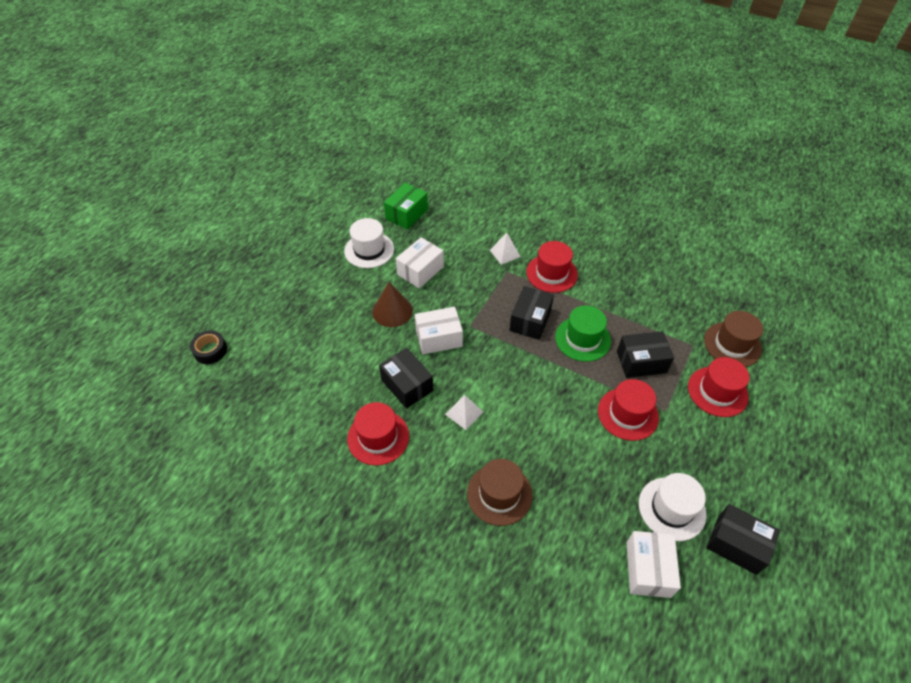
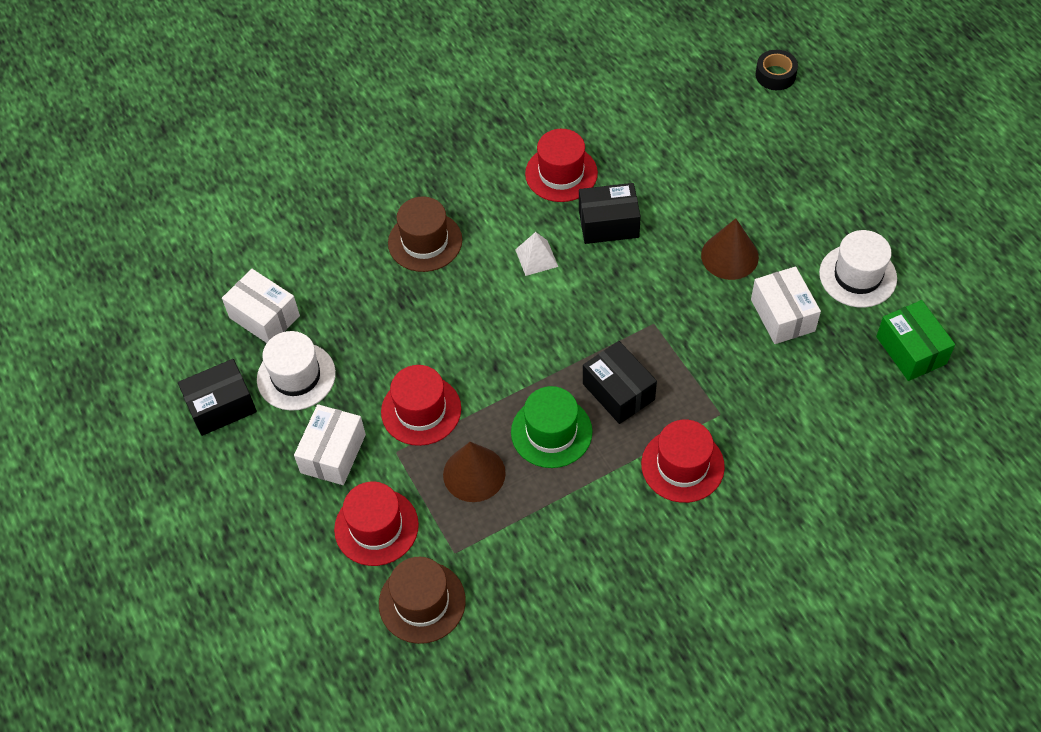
camera: 125 degrees right, 5 degrees up
white box [415,306,463,354] -> white box moved to [294,404,366,485]
white pyramid [490,233,521,265] -> none
black box [617,331,674,378] -> brown cone [443,442,506,502]

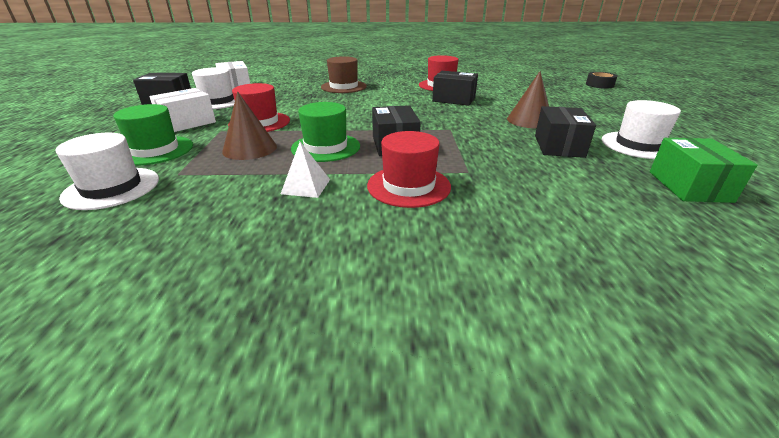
camera: 25 degrees right, 25 degrees down
red hat [334,482,419,566] -> green hat [113,104,193,166]
brown hat [379,557,466,644] -> white hat [56,133,159,210]
white pyramid [515,232,558,276] -> white pyramid moved to [281,142,330,198]
white box [751,266,821,344] -> black box [535,106,596,158]

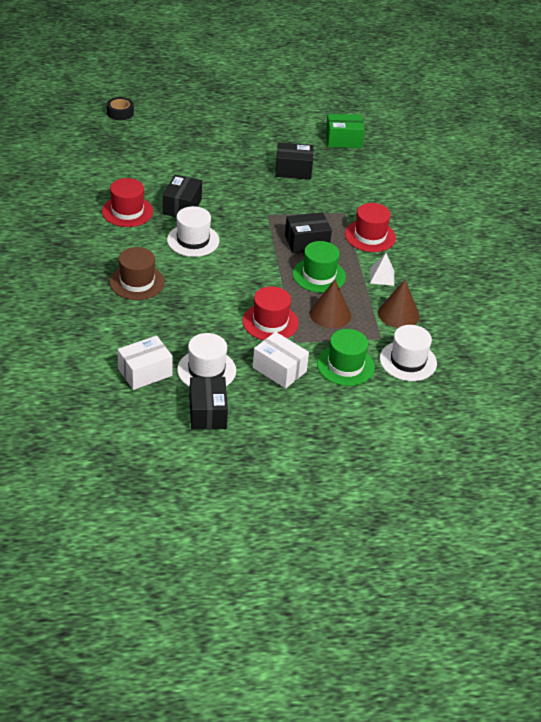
camera: 100 degrees left, 10 degrees up
brown cone [507,71,549,129] -> brown cone moved to [378,280,420,328]
white hat [602,100,681,159] -> white hat moved to [167,206,220,257]

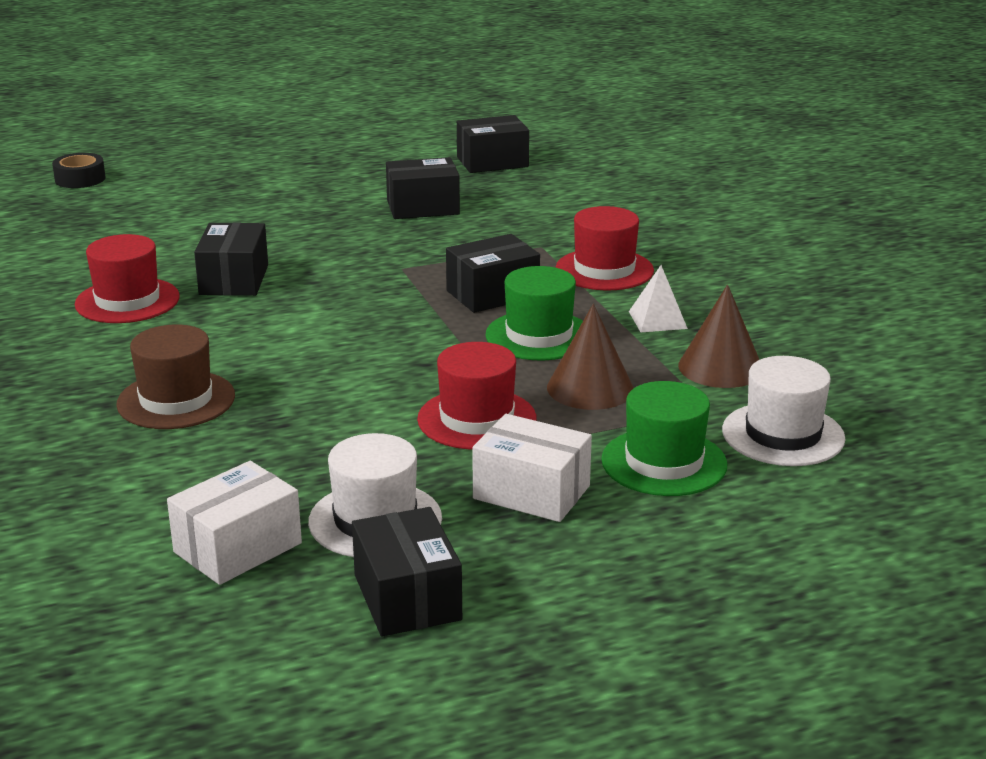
camera: 10 degrees left, 15 degrees down
white hat [167,206,220,257] -> none
green box [326,114,365,148] -> black box [457,115,529,173]

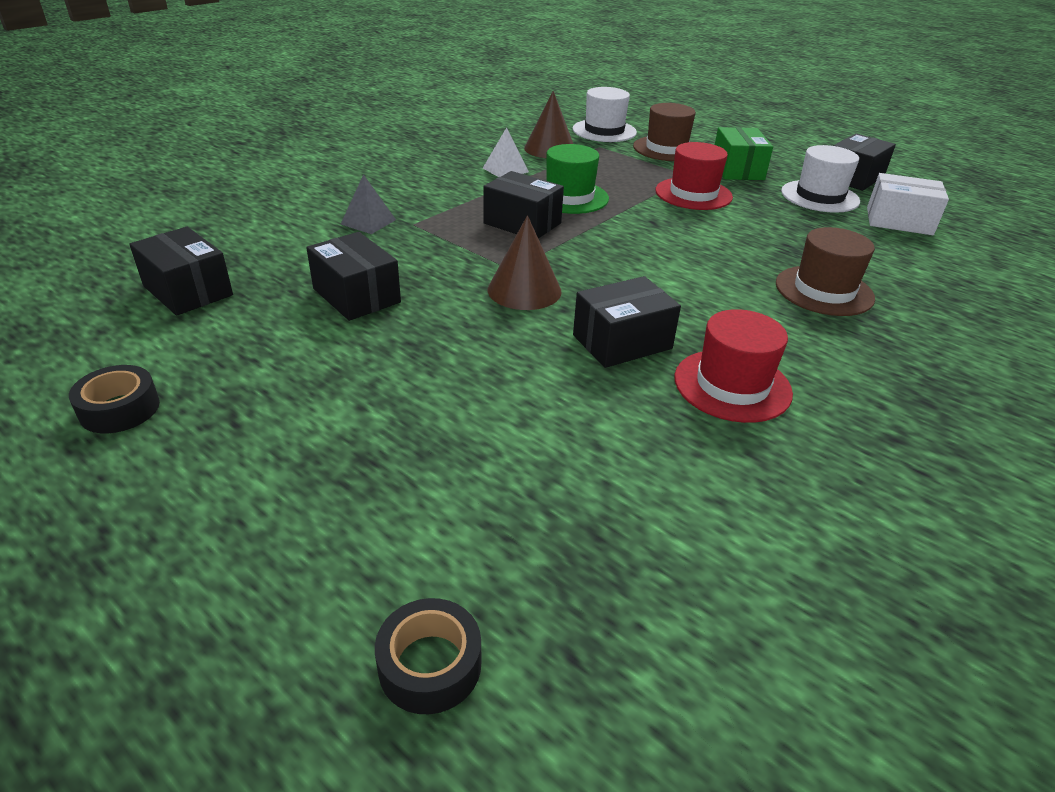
camera: 120 degrees left, 10 degrees up
white box [472,414,592,522] -> green box [715,127,773,180]
brown cone [547,304,633,410] -> brown cone moved to [487,215,562,310]
red hat [555,206,654,290] -> none
green hat [601,381,727,496] -> brown hat [633,103,696,161]
none -> black tape [69,365,160,433]
none -> grey pyramid [341,174,396,234]

